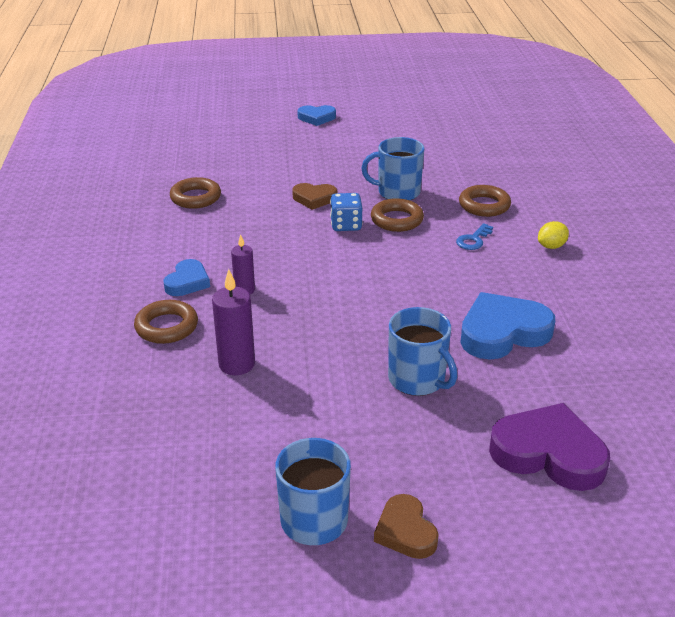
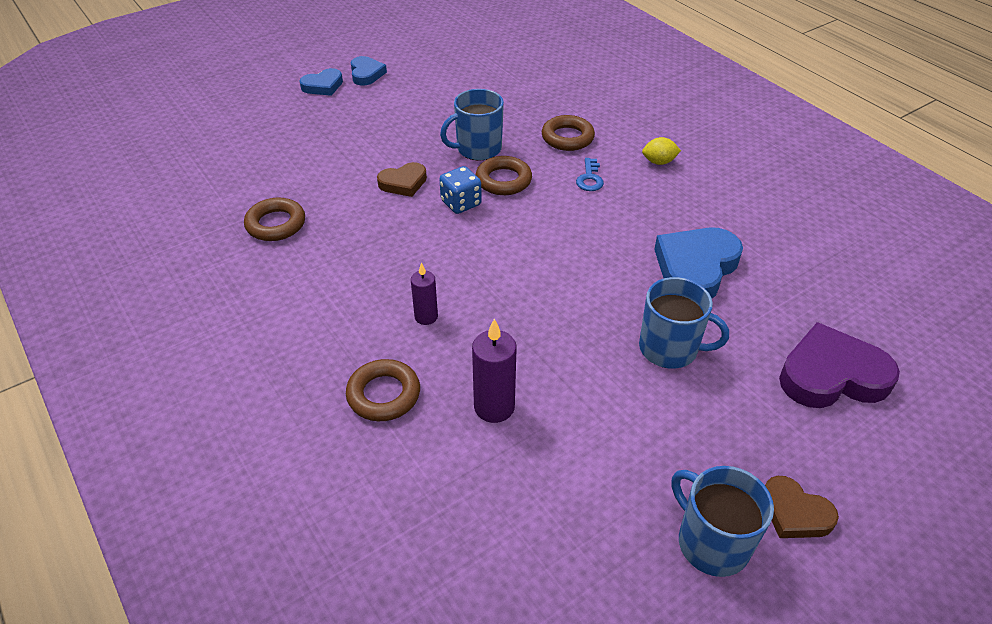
camera: 30 degrees left, 10 degrees up
blue heart [163,259,210,296] -> blue heart moved to [351,56,387,86]
yellow lemon [538,221,569,249] -> yellow lemon turned 60 degrees clockwise [642,137,681,165]

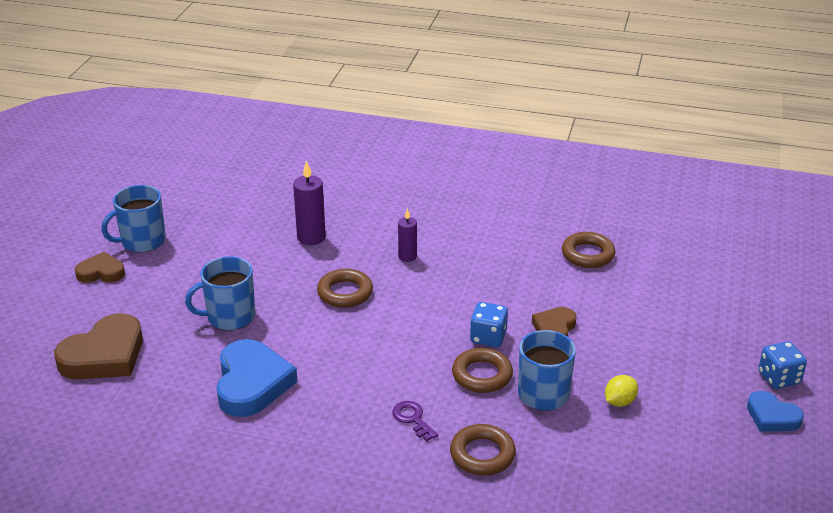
camera: 140 degrees right, 10 degrees down
blue heart [300,68,343,96] -> blue dice [758,341,807,389]
brown ring [346,359,420,421] -> brown ring moved to [317,269,373,308]
blue key [576,158,604,191] -> purple key [392,401,438,441]
yellow lemon [642,137,681,165] -> yellow lemon moved to [605,375,638,407]
blue mug [672,466,774,577] -> blue mug turned 135 degrees clockwise [101,185,166,253]
purple heart [779,322,900,408] -> brown heart [54,313,143,380]

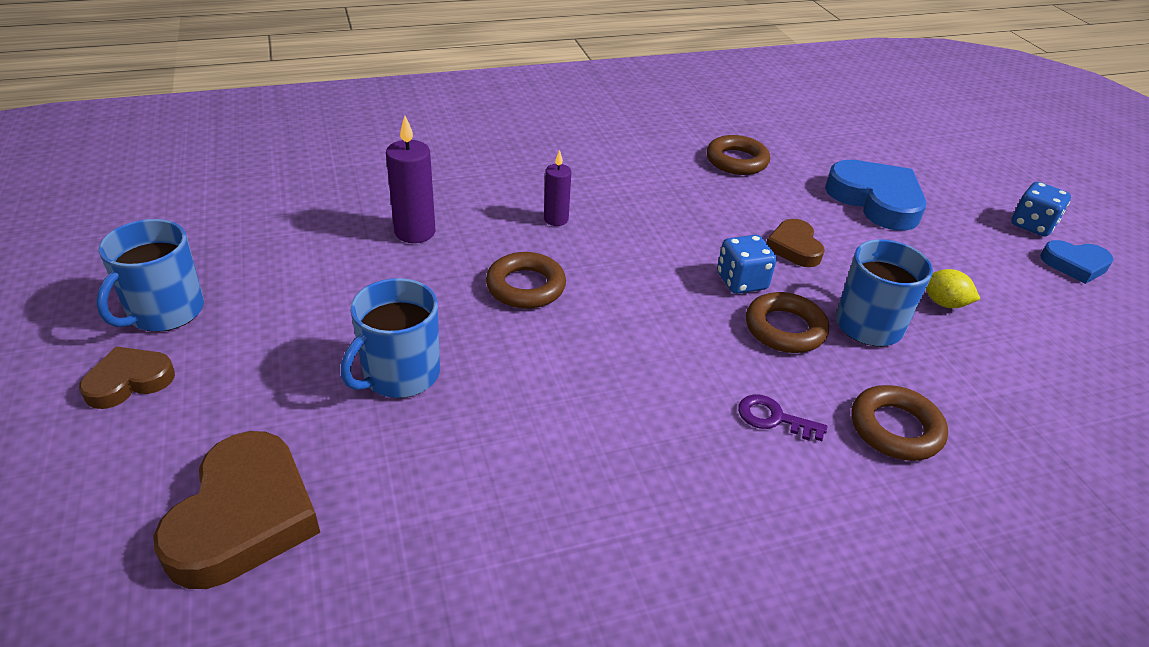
camera: 35 degrees left, 5 degrees up
blue heart [216,339,298,417] -> blue heart moved to [825,160,926,231]
yellow lemon [605,375,638,407] -> yellow lemon turned 75 degrees counterclockwise [926,269,980,308]

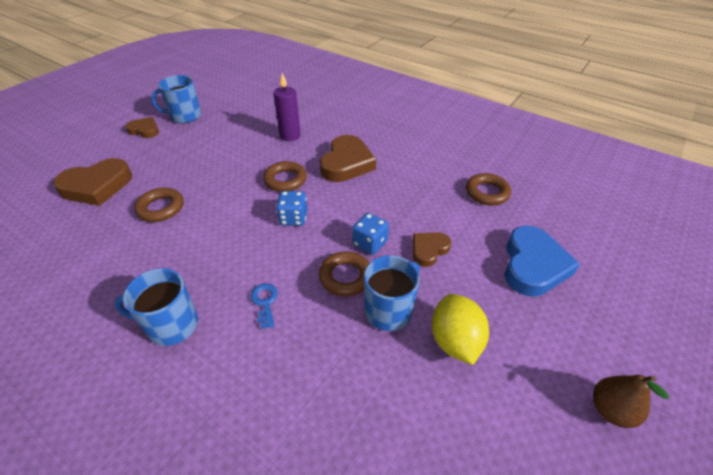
camera: 55 degrees right, 5 degrees up
blue mug [341,278,440,398] -> blue mug moved to [114,268,198,346]
purple candle [544,150,571,226] -> brown heart [320,135,376,182]
purple key [738,394,827,441] -> blue key [250,283,278,329]
brown ring [851,385,948,461] -> brown ring moved to [135,188,184,222]
yellow lemon [926,269,980,308] -> yellow lemon [432,294,489,365], size x1.79
blue dice [1011,182,1071,237] -> blue dice moved to [276,191,307,226]
blue heart [1040,240,1114,284] -> brown pear [593,375,669,428]

